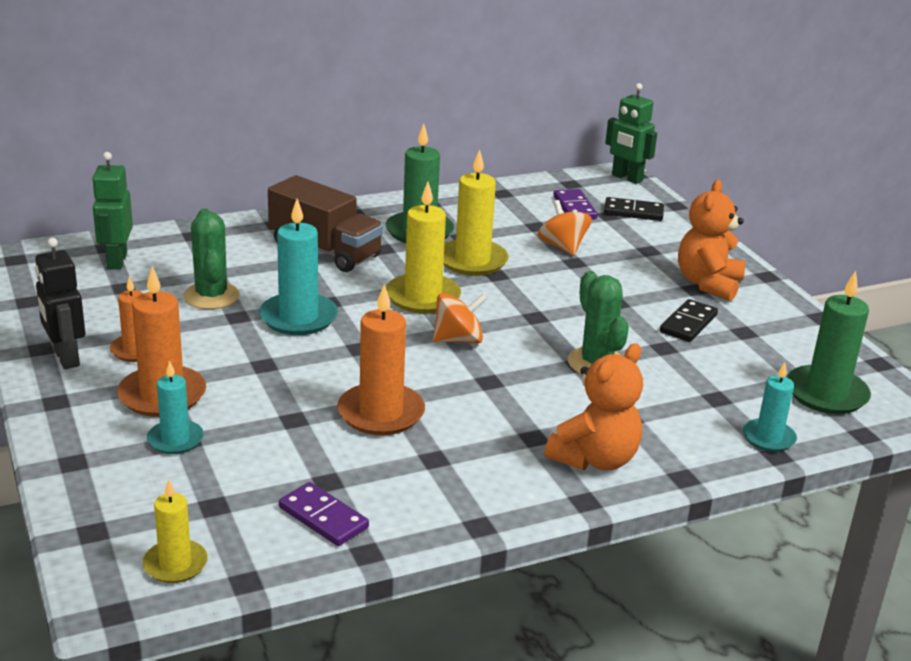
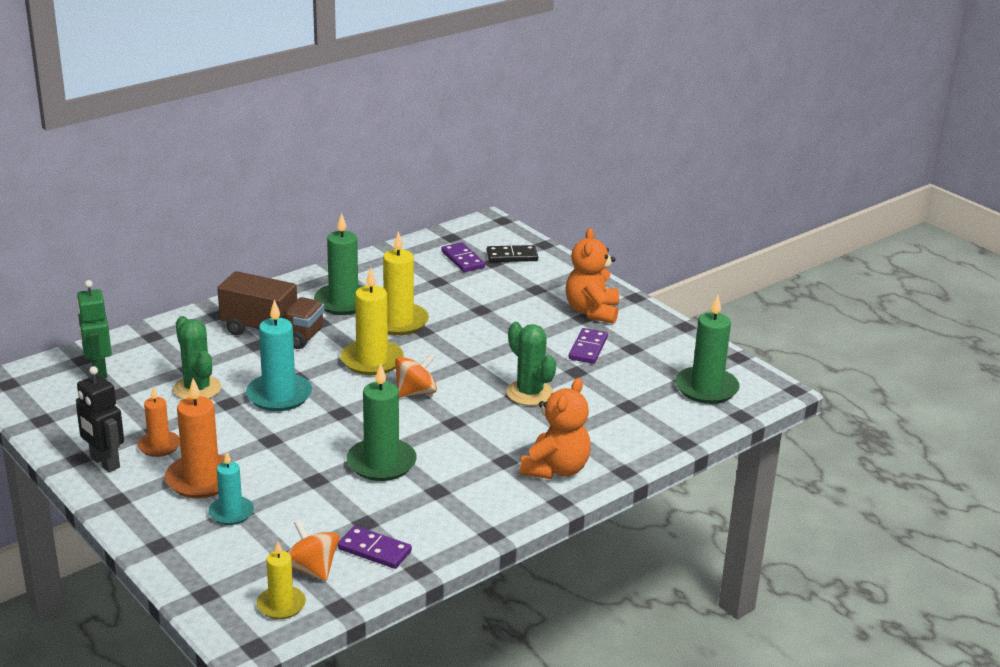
camera: 15 degrees left, 0 degrees up
orange candle [337,284,425,435] -> green candle [347,363,417,481]
orange spinning top [538,200,592,256] -> orange spinning top moved to [288,520,339,581]
green robot [605,83,657,184] -> none
black domino [660,299,718,342] -> purple domino [569,328,608,364]
turquoise candle [743,362,797,452] -> none

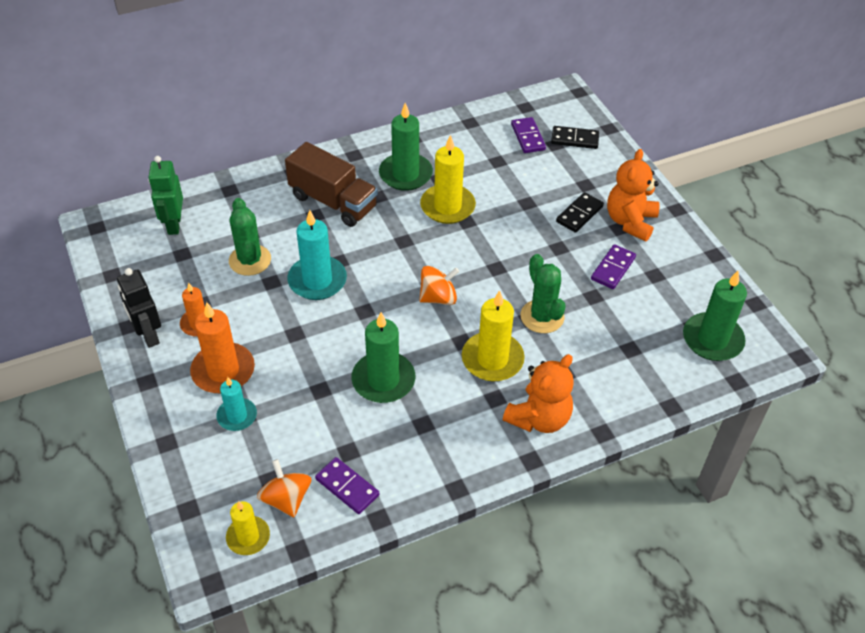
camera: 15 degrees right, 20 degrees up
yellow candle [340,268,404,375] -> yellow candle moved to [462,290,525,381]
none -> black domino [556,192,604,233]

